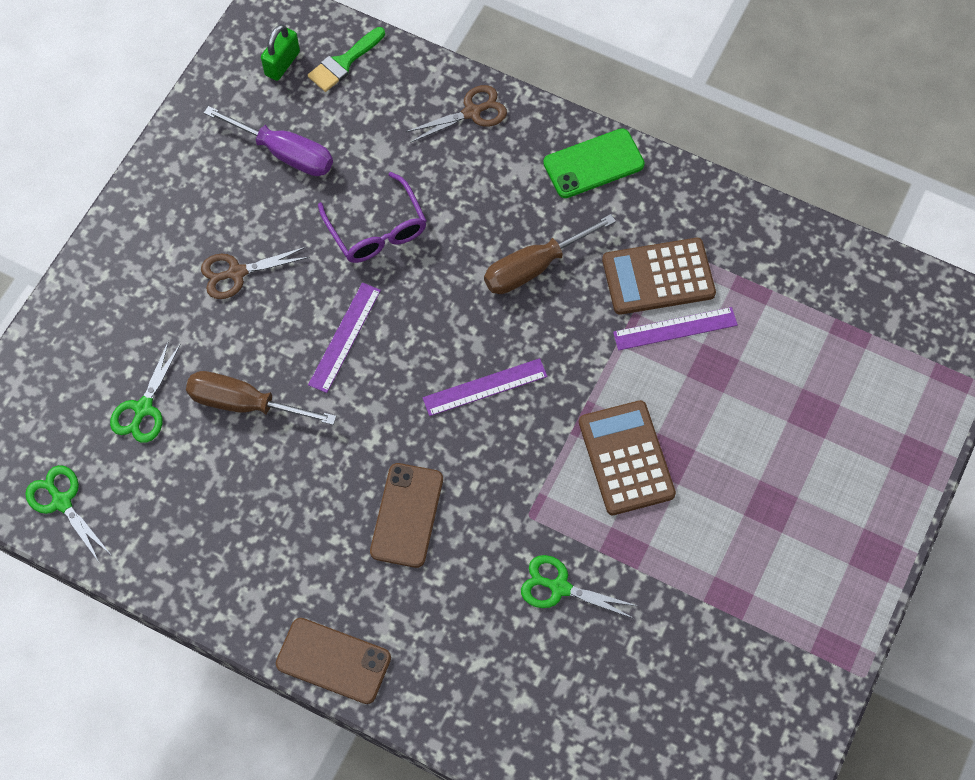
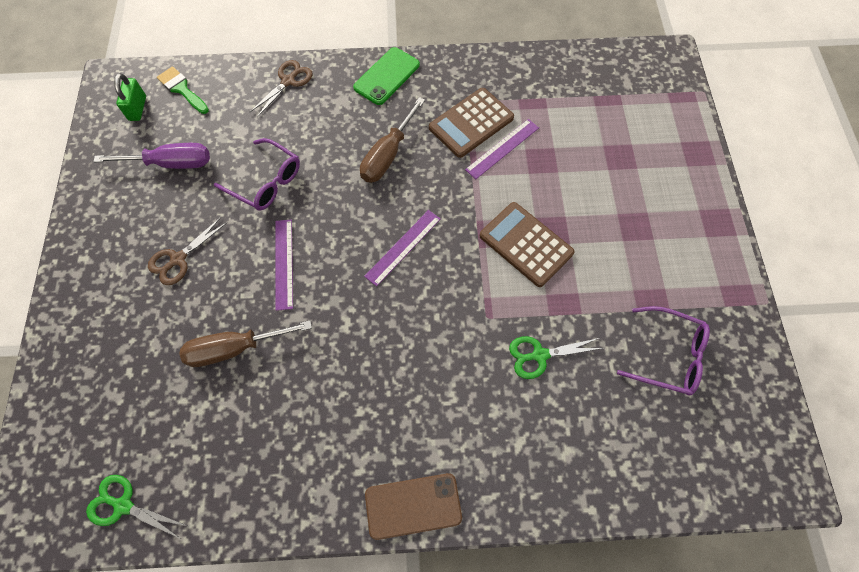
camera: 30 degrees left, 0 degrees up
green scissors [110,340,180,443] -> none
green brush [308,27,385,92] -> green brush turned 120 degrees clockwise [157,67,209,114]
brown phone [370,463,443,568] -> none
none -> purple glasses [617,306,710,396]

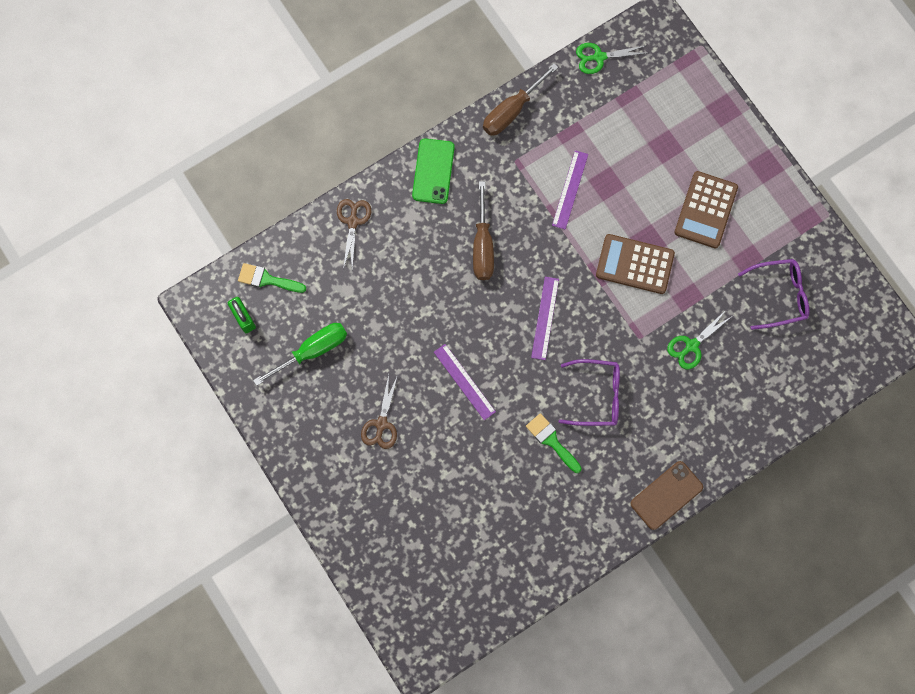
camera: 30 degrees left, 10 degrees up
green scissors [86,475,187,539] -> green scissors moved to [576,43,647,74]
purple screwdriver [93,143,210,169] -> green screwdriver [253,323,347,386]
brown screwdriver [179,321,312,367] -> brown screwdriver moved to [483,63,558,136]
purple glasses [214,138,300,211] -> purple glasses moved to [559,359,620,426]
brown calculator [429,88,514,158] -> brown calculator moved to [674,171,738,248]
none -> green brush [526,413,582,473]

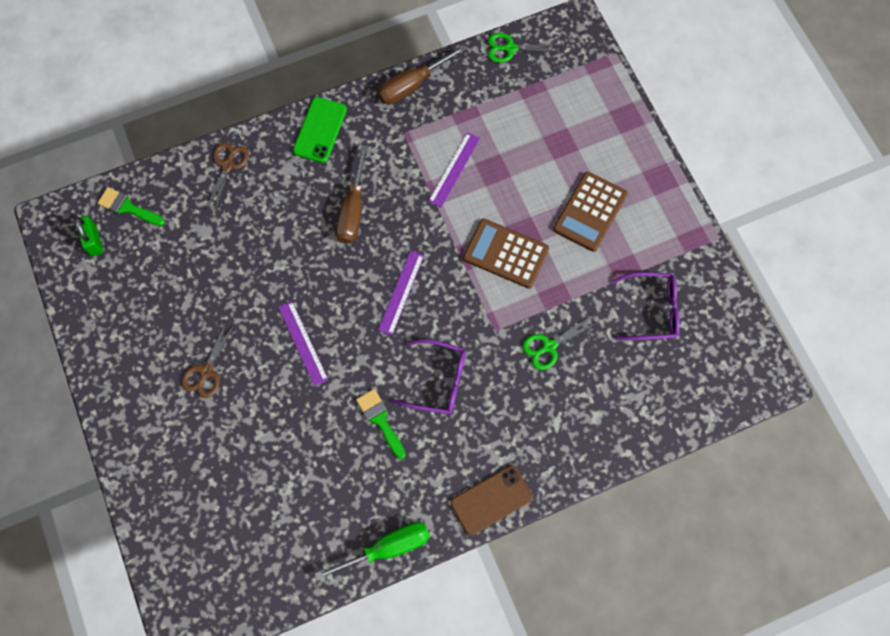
camera: 10 degrees right, 5 degrees down
green screwdriver [253,323,347,386] -> green screwdriver moved to [315,522,430,581]

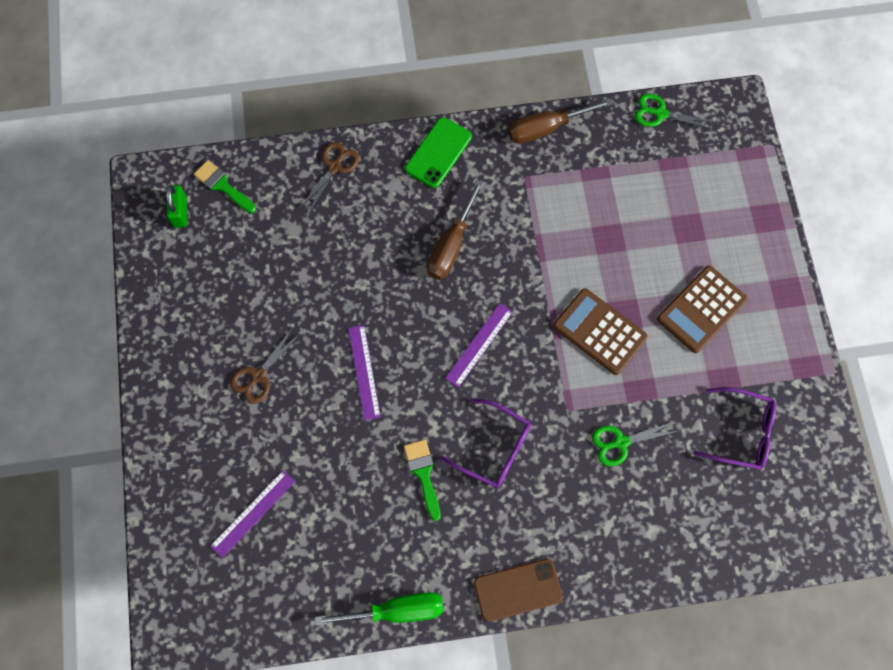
camera: 15 degrees right, 0 degrees up
purple ruler [428,132,480,207] -> purple ruler moved to [210,470,295,558]

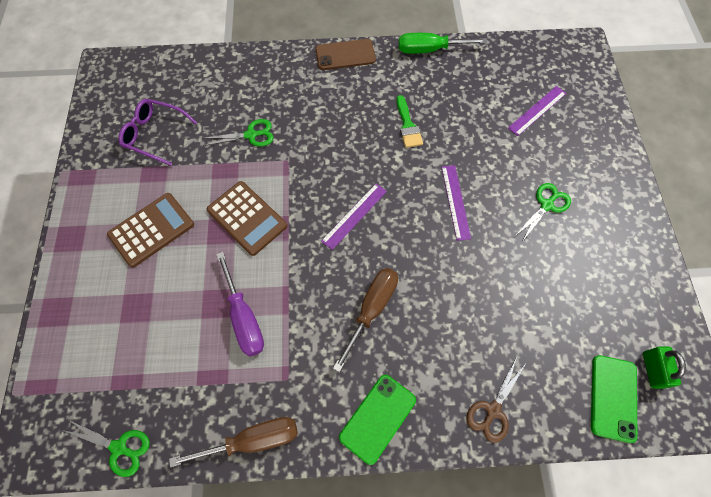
camera: 175 degrees left, 5 degrees down
green brush [194,160,256,213] -> green phone [591,355,637,443]
brown scissors [230,328,301,404] -> green scissors [515,183,571,242]
purple glasses [440,399,531,488] -> none
none -> purple screwdriver [216,252,264,357]

